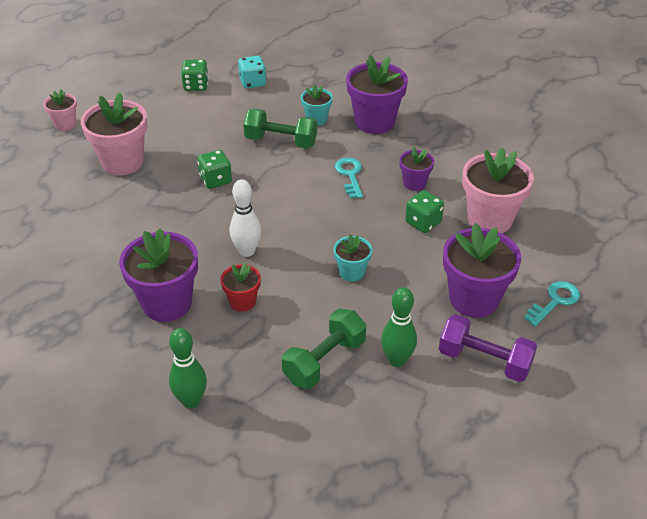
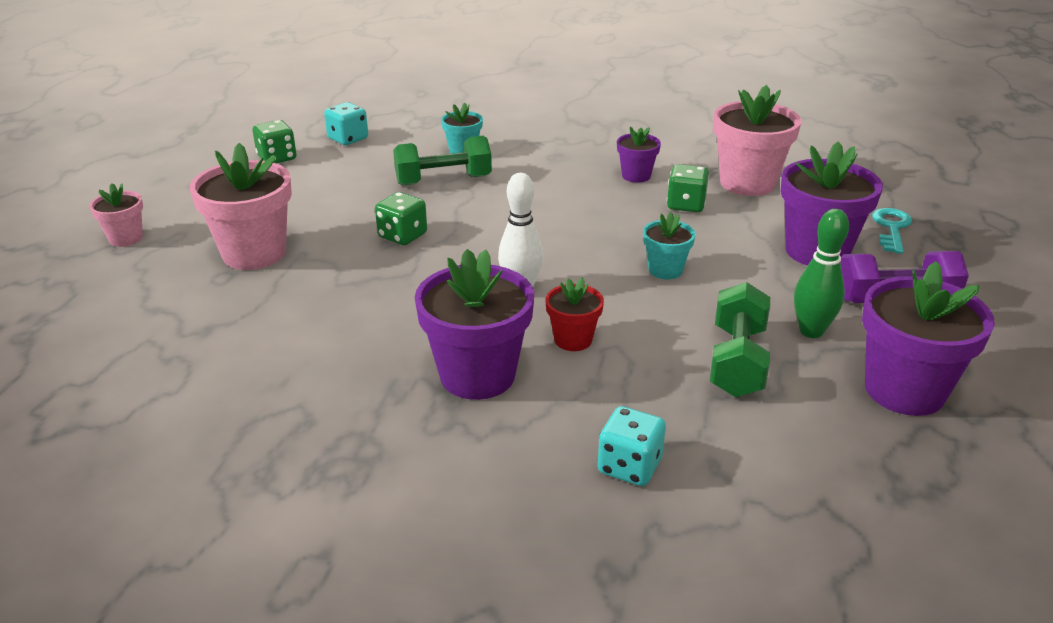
camera: 30 degrees left, 10 degrees down
green bowling pin [169,328,207,409] -> turquoise dice [598,406,666,486]
turquoise key [335,158,363,199] -> none
purple flower pot [346,55,408,134] -> purple flower pot moved to [862,261,995,416]

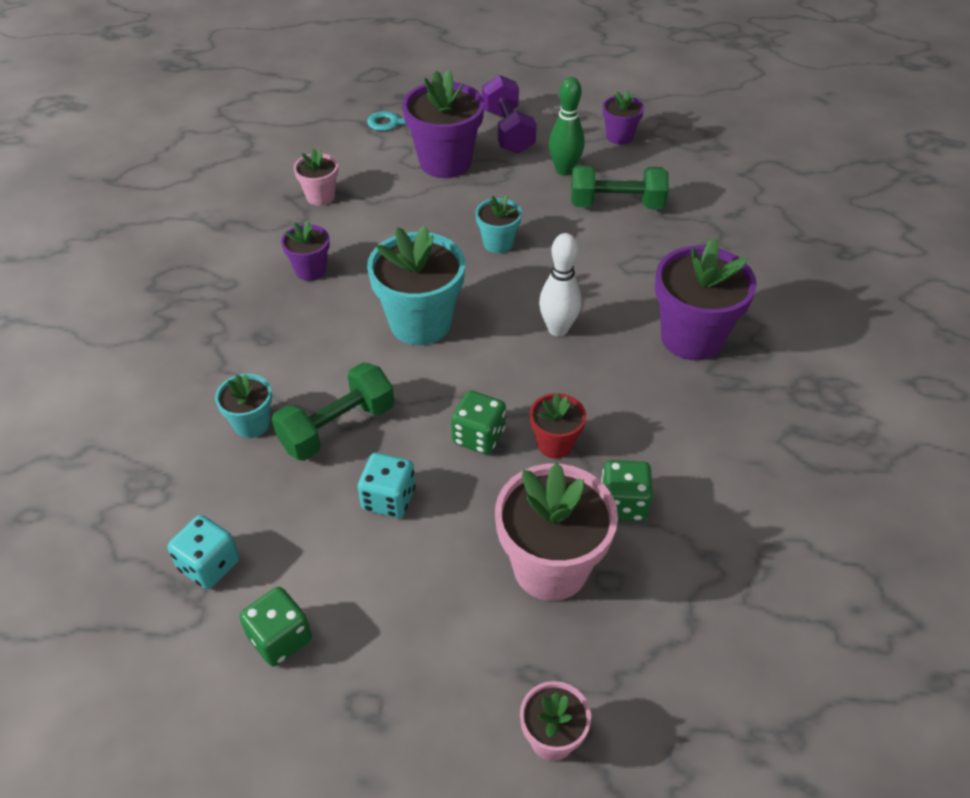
camera: 100 degrees left, 15 degrees up
green dumbbell [393,136,492,186] -> green dumbbell turned 75 degrees clockwise [272,362,394,461]
red flower pot [546,277,604,351] -> red flower pot moved to [530,393,586,459]
turquoise dice [598,406,666,486] -> turquoise dice moved to [358,453,415,518]
green dice [667,164,709,212] -> green dice moved to [601,460,653,521]
pink flower pot [714,85,801,196] -> pink flower pot [294,148,338,206], size x0.53
purple flower pot [862,261,995,416] -> purple flower pot [603,90,644,145], size x0.53
none -> turquoise flower pot [367,225,465,345]

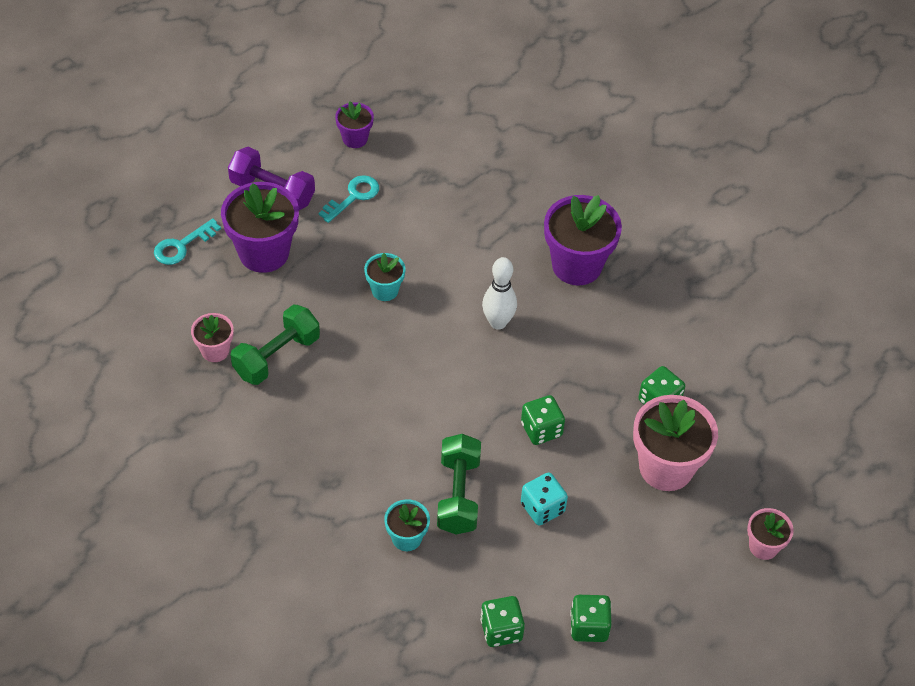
camera: 50 degrees left, 5 degrees up
turquoise dice [167,515,240,589] -> green dice [480,596,525,647]
purple flower pot [281,221,330,281] -> none
turquoise flower pot [367,225,465,345] -> none
red flower pot [530,393,586,459] -> none
green bowling pin [549,77,584,176] -> turquoise key [319,175,379,223]
green dumbbell [571,165,669,209] -> green dumbbell moved to [231,304,320,385]

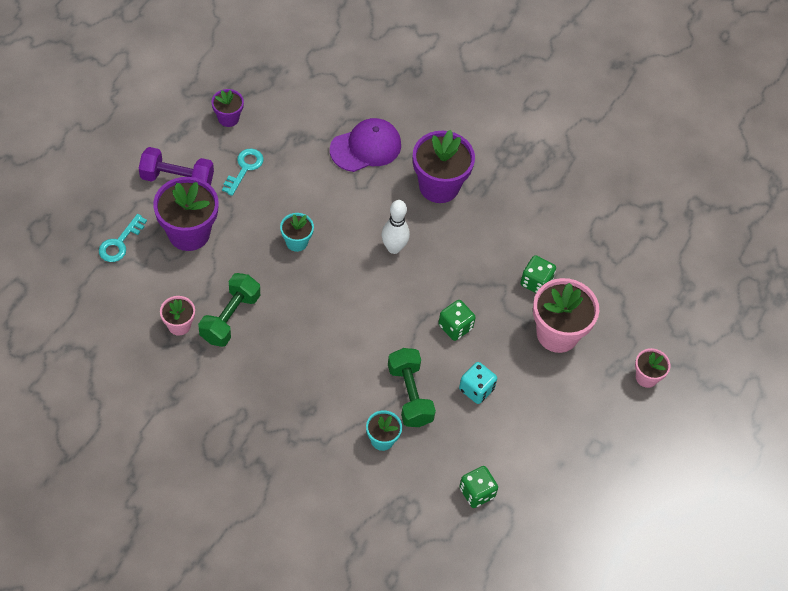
camera: 20 degrees left, 5 degrees up
green dice [570,595,612,642] -> none
none -> purple cap [330,118,401,172]

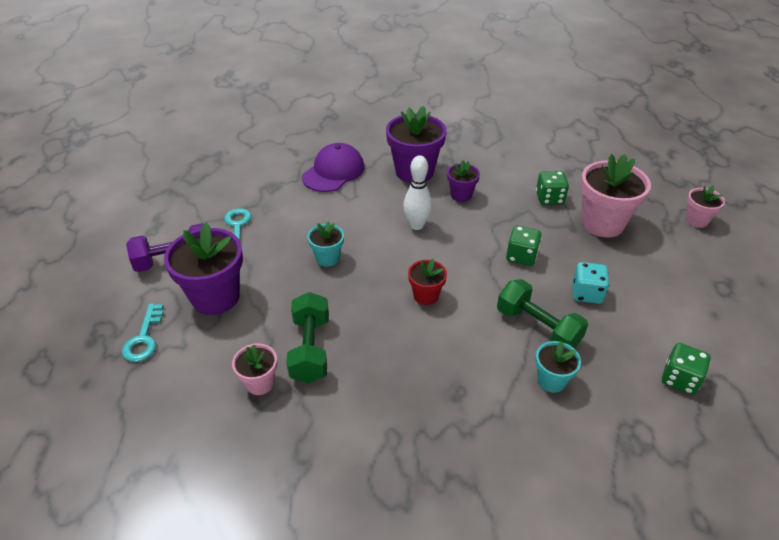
camera: 25 degrees left, 15 degrees down
purple flower pot [212,89,244,127] -> purple flower pot moved to [447,160,480,202]
none -> red flower pot [408,259,447,305]

